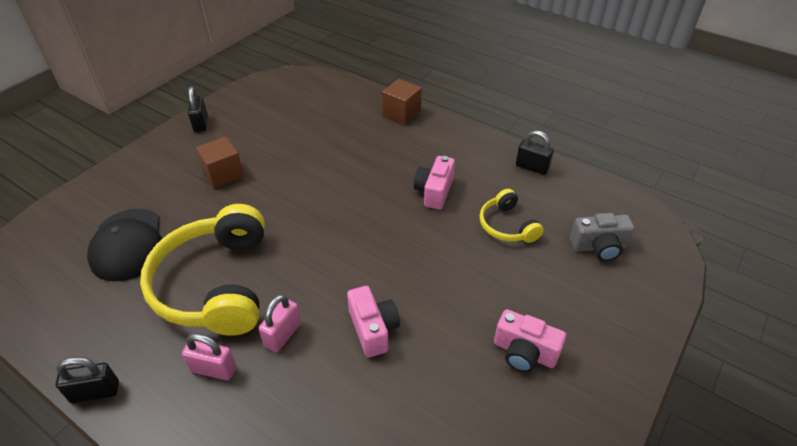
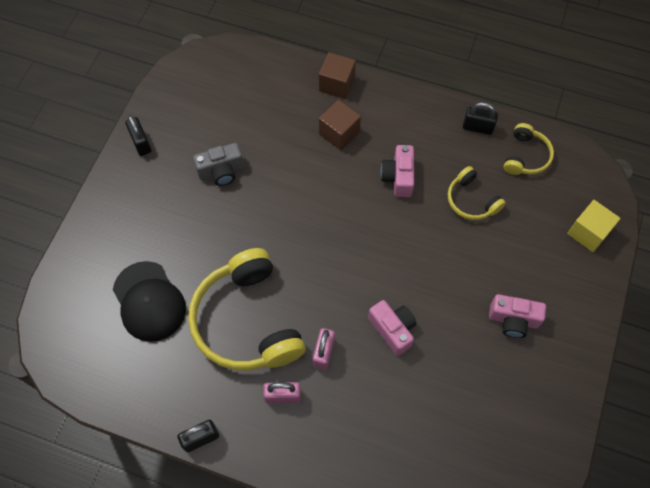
camera: 15 degrees left, 20 degrees up
brown cube [196,136,244,189] -> brown cube moved to [319,100,361,150]
grey camera [570,213,635,261] -> grey camera moved to [193,143,244,186]
none -> yellow headphones [503,123,554,175]
none -> yellow cube [567,200,621,252]

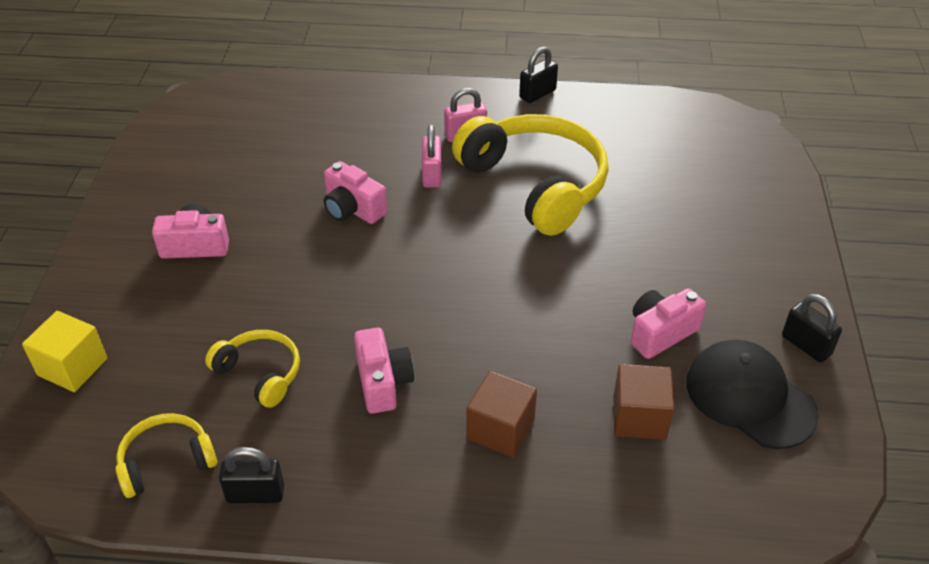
camera: 165 degrees right, 20 degrees down
black cap [113,261,186,342] -> black cap moved to [686,340,819,449]
grey camera [193,143,244,186] -> pink camera [631,288,706,359]
brown cube [319,52,356,99] -> brown cube moved to [613,364,674,440]
yellow headphones [503,123,554,175] -> yellow headphones turned 60 degrees clockwise [116,413,217,498]

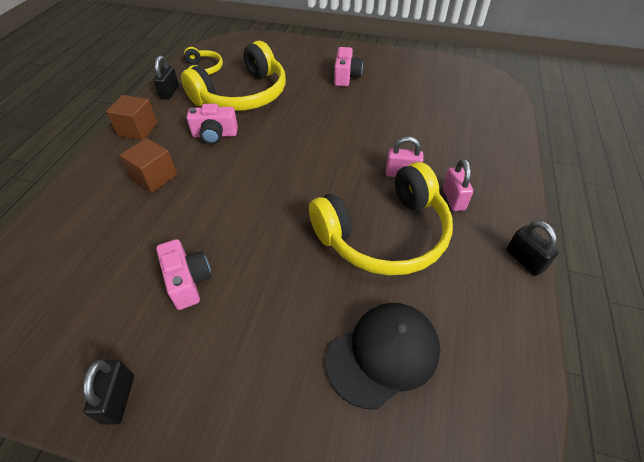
camera: 100 degrees right, 5 degrees up
yellow cube [22,311,107,392] -> none
yellow headphones [205,330,300,408] -> yellow headphones [181,41,286,111], size x2.02
pink camera [324,161,387,224] -> none
brown cube [613,364,674,440] -> brown cube moved to [106,95,158,140]
black cap [686,340,819,449] -> black cap moved to [326,303,440,409]
black padlock [782,294,842,363] -> black padlock turned 60 degrees counterclockwise [83,360,134,425]

